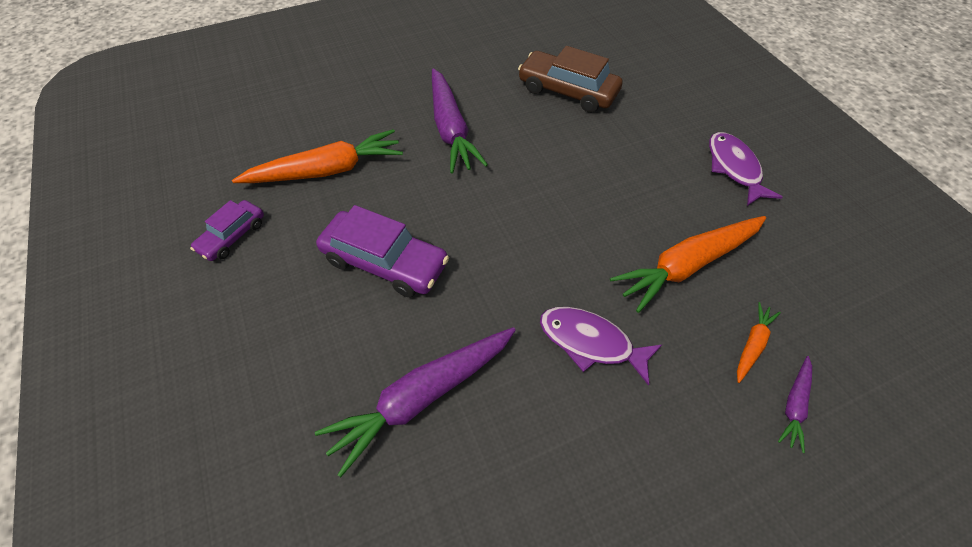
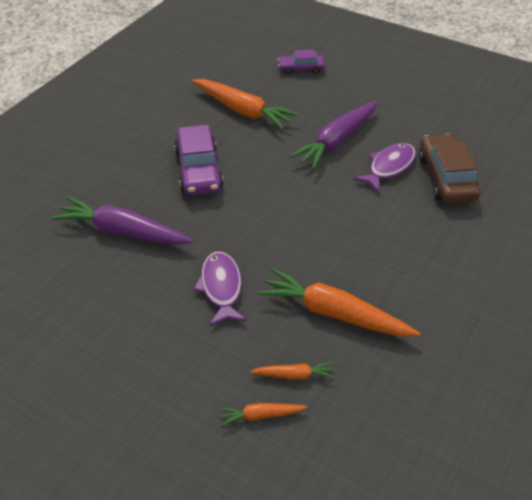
camera: 55 degrees right, 10 degrees down
purple car [190,200,264,261] -> purple car moved to [278,50,325,75]
purple fish [709,132,783,206] -> purple fish moved to [353,143,416,193]
purple carrot [778,356,812,453] -> orange carrot [219,403,307,426]

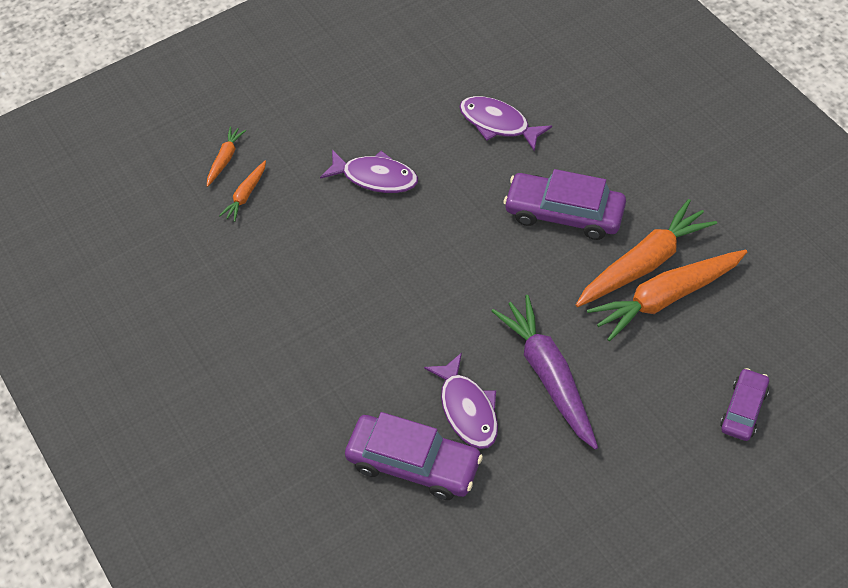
camera: 120 degrees right, 10 degrees up
purple carrot [52,197,194,245] -> purple fish [459,96,552,151]
orange carrot [258,268,420,337] -> orange carrot moved to [576,199,717,307]
brown car [419,134,480,204] -> purple car [345,412,483,500]

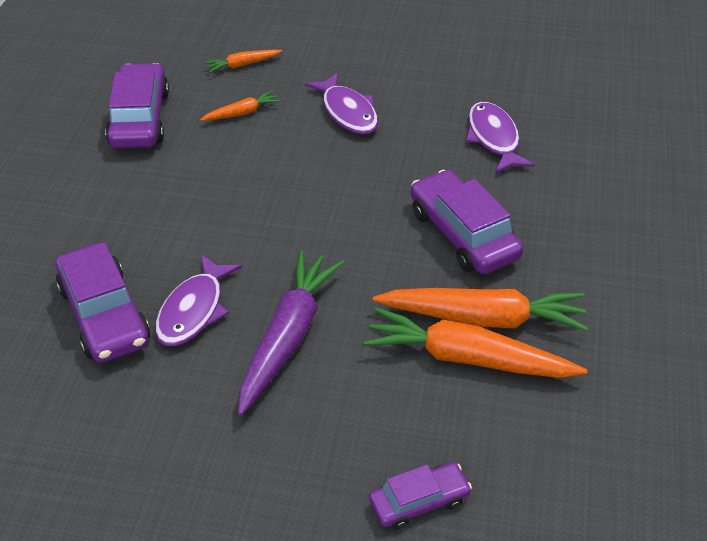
camera: 40 degrees right, 10 degrees down
orange carrot [207,126,246,187] -> orange carrot moved to [200,91,280,121]
none -> purple car [105,63,169,148]

